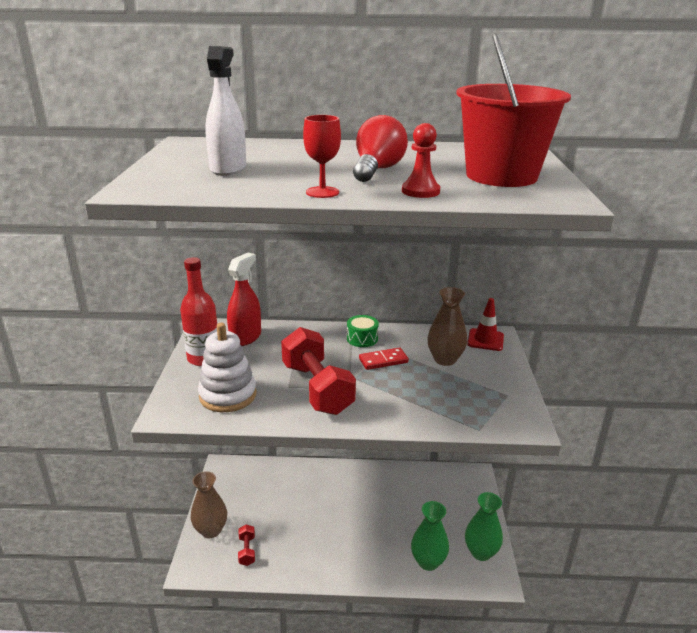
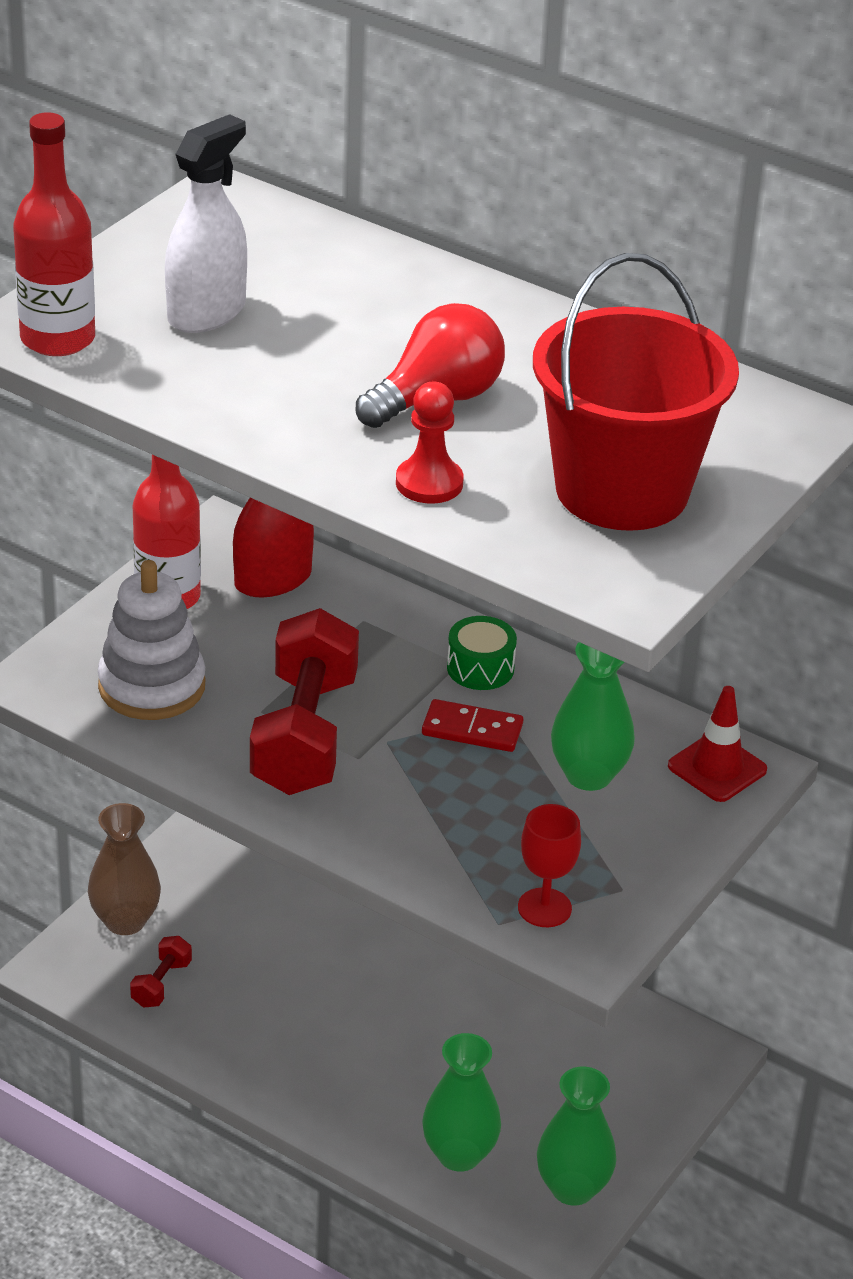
camera: 30 degrees right, 10 degrees up
red goblet [303,115,341,198] -> red goblet moved to [518,804,581,927]
brown vase [427,287,467,366] -> green vase [551,642,635,791]
none -> red bottle [13,112,95,356]

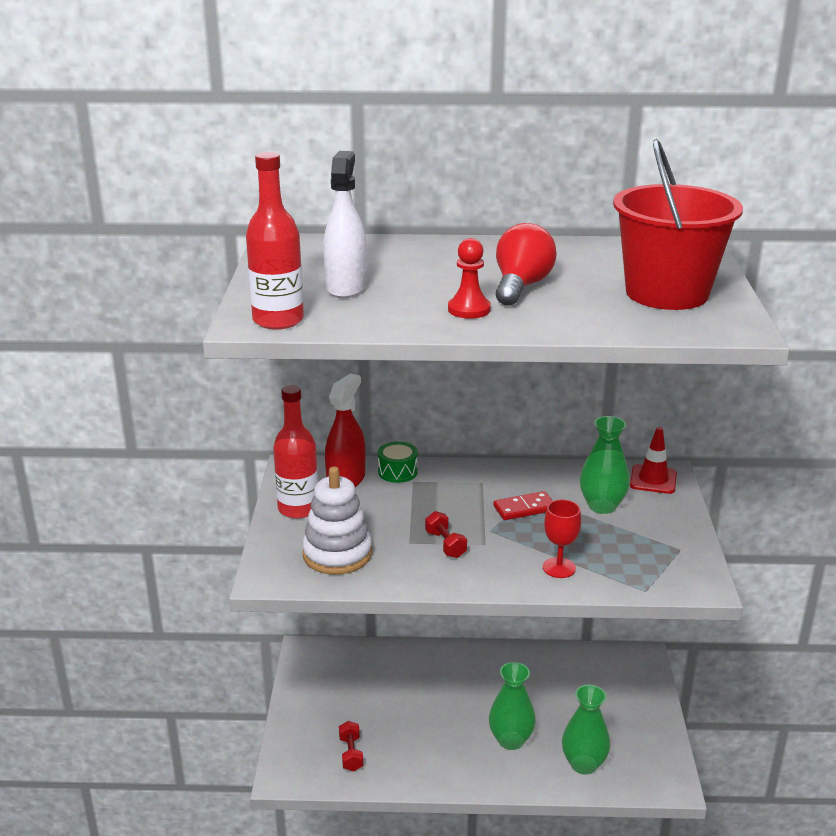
camera: 30 degrees left, 10 degrees down
brown vase [88,803,161,935] -> none
red dumbbell [250,608,359,795] -> red dumbbell [425,511,467,558], size x0.44
red pawn [396,382,464,504] -> red pawn moved to [448,238,491,319]
green drum [447,616,517,690] -> green drum moved to [378,442,418,483]
red goblet [518,804,581,927] -> red goblet moved to [543,500,581,578]
green vase [537,1067,616,1206] -> green vase moved to [489,662,536,750]

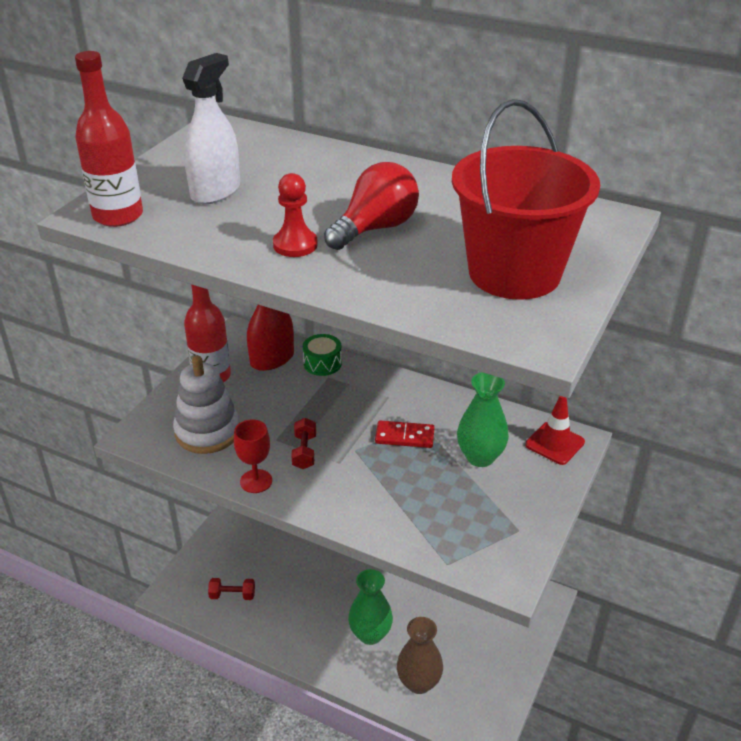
camera: 25 degrees right, 10 degrees up
red dumbbell [339,721,364,771] -> red dumbbell turned 75 degrees clockwise [208,578,255,600]
red goblet [543,500,581,578] -> red goblet moved to [234,419,272,493]
green vase [562,685,610,774] -> brown vase [397,617,443,694]

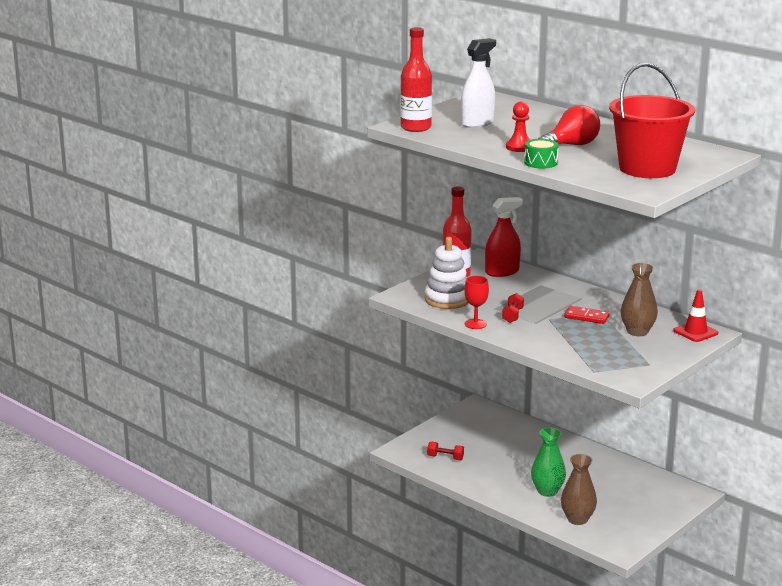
camera: 15 degrees right, 15 degrees down
green drum [303,334,342,376] -> green drum moved to [524,139,558,169]
green vase [457,372,509,467] -> brown vase [621,263,658,336]

